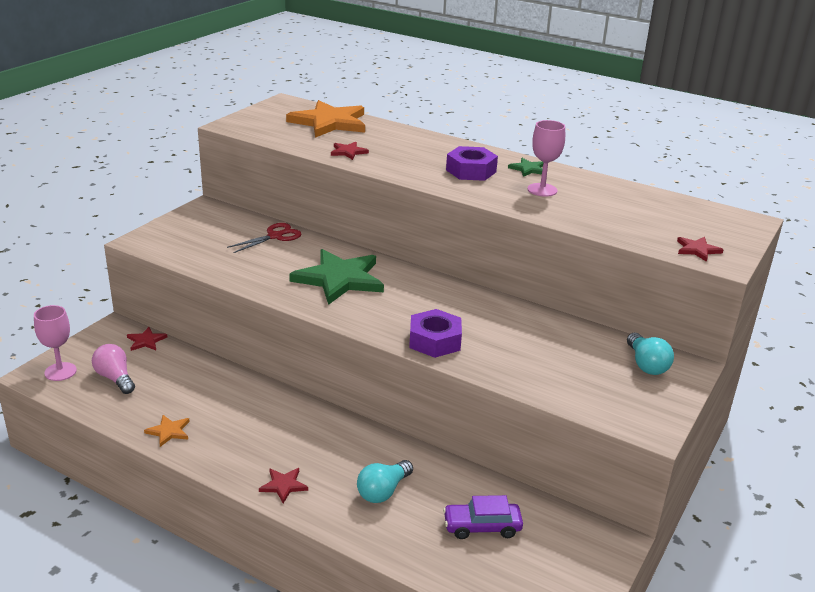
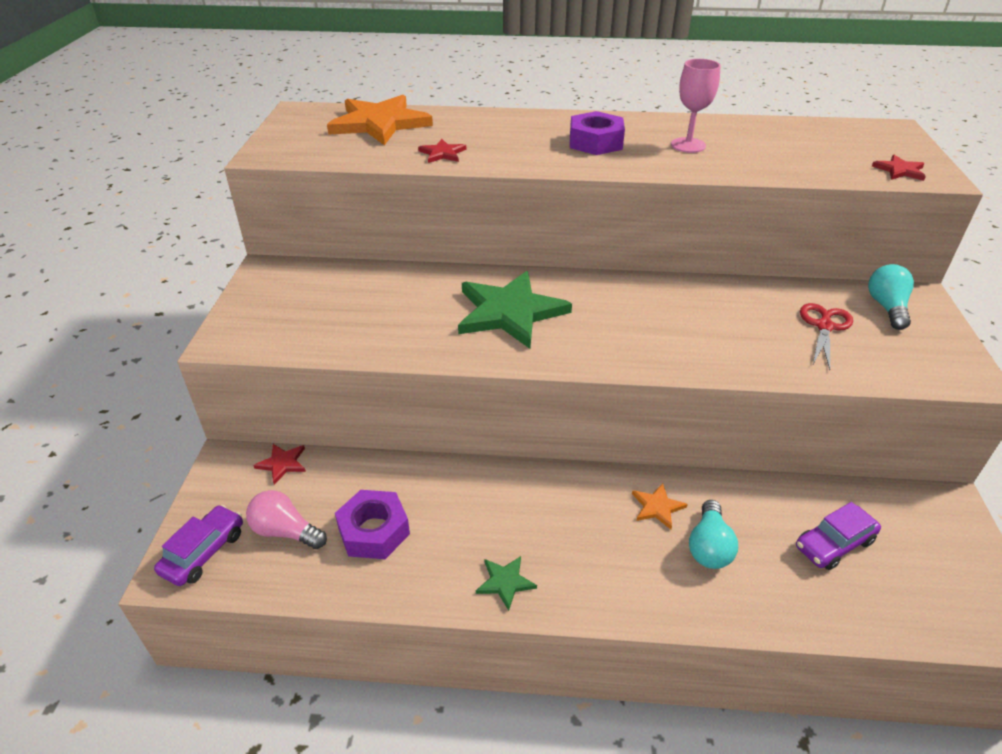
camera: 25 degrees left, 10 degrees up
pink goblet [34,305,77,381] -> purple car [154,505,243,586]
orange star [144,415,190,447] -> orange star moved to [632,483,688,529]
red scissors [227,223,302,253] -> red scissors moved to [800,303,853,370]
red star [259,468,308,503] -> none
purple nut [409,309,462,358] -> purple nut moved to [335,490,410,559]
green star [508,158,544,177] -> green star moved to [476,556,537,611]
turquoise light bulb [627,333,674,375] -> turquoise light bulb turned 135 degrees counterclockwise [868,264,914,330]

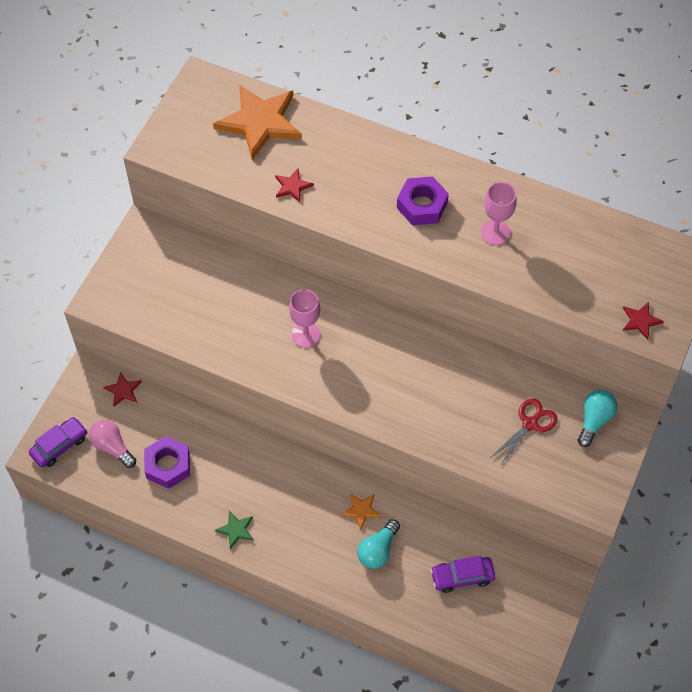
camera: 20 degrees right, 20 degrees up
green star [458,271,572,349] -> pink goblet [289,289,320,348]

